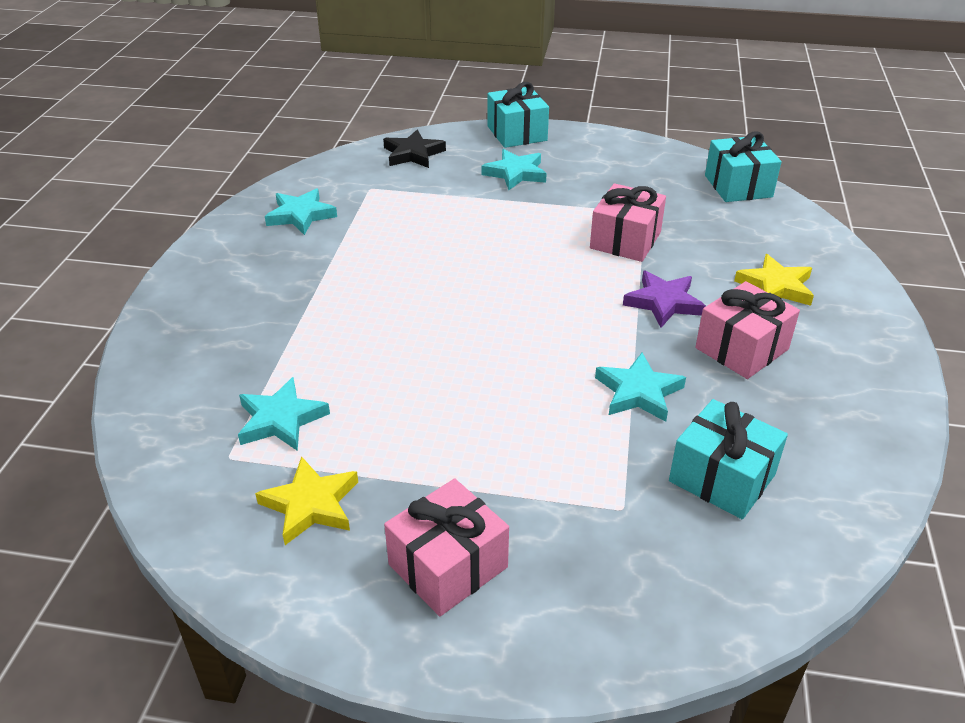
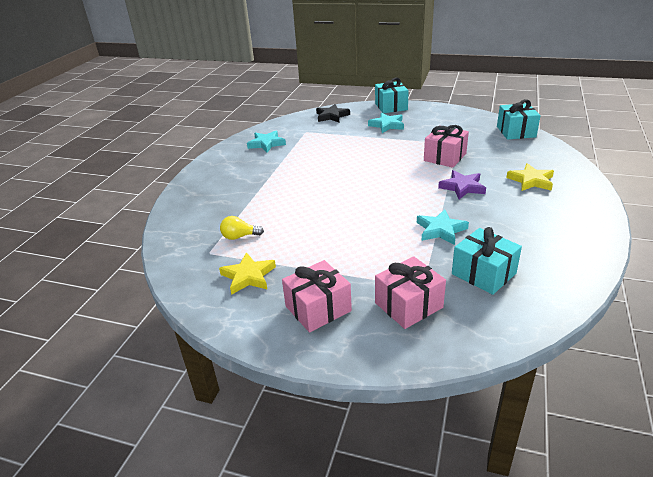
camera: 10 degrees right, 5 degrees down
turquoise star [238,377,330,451] -> yellow light bulb [220,216,264,240]
pink gift [695,281,800,379] -> pink gift moved to [375,256,446,329]

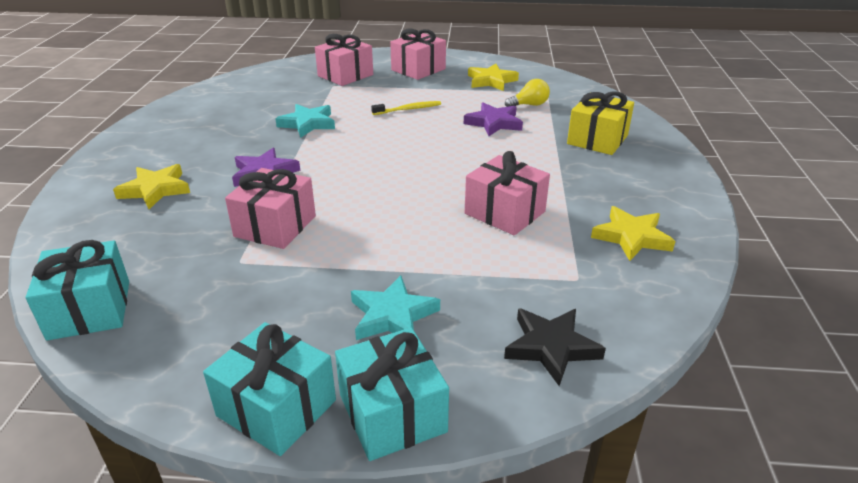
camera: 165 degrees right, 0 degrees up
turquoise star [247,131,286,152] -> yellow star [591,206,675,261]
turquoise gift [452,227,522,295] -> turquoise gift moved to [203,322,336,456]
none -> yellow toothbrush [371,101,441,115]
none -> purple star [464,102,523,136]
none -> pink gift [465,151,550,235]
none -> yellow gift [567,91,634,155]

